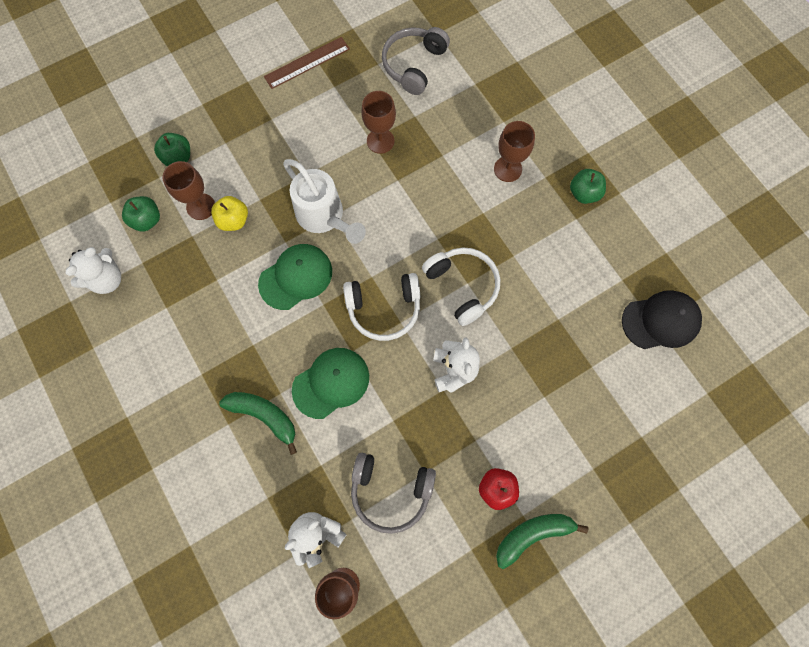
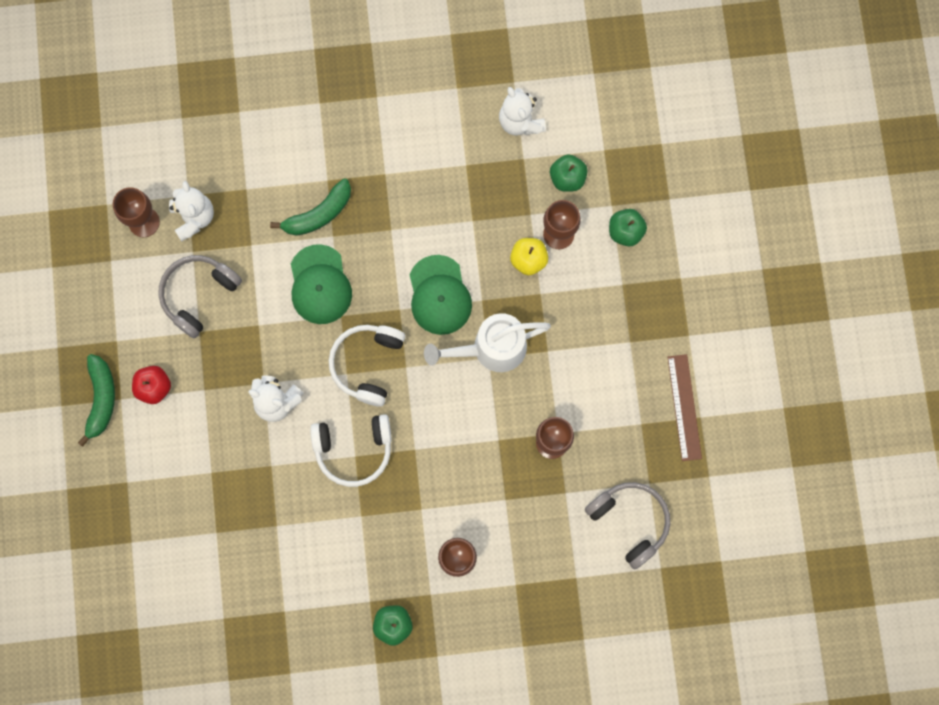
camera: 115 degrees right, 5 degrees up
black cap [622,290,702,349] -> none

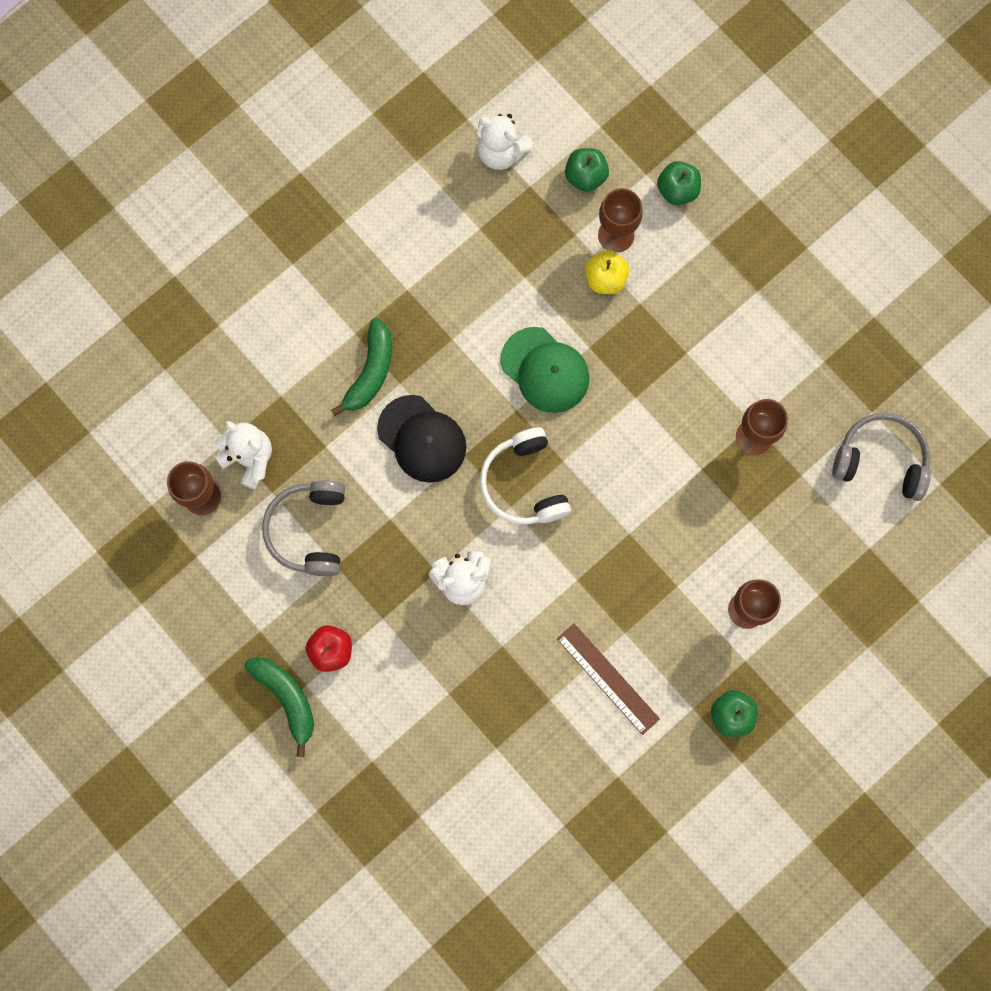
camera: 35 degrees left, 0 degrees up
green cap [291,244,352,324] -> black cap [377,395,466,483]
white headphones [310,414,392,487] -> none
white watering can [424,313,551,372] -> none
brown ruler [667,354,702,461] -> brown ruler moved to [557,623,660,735]

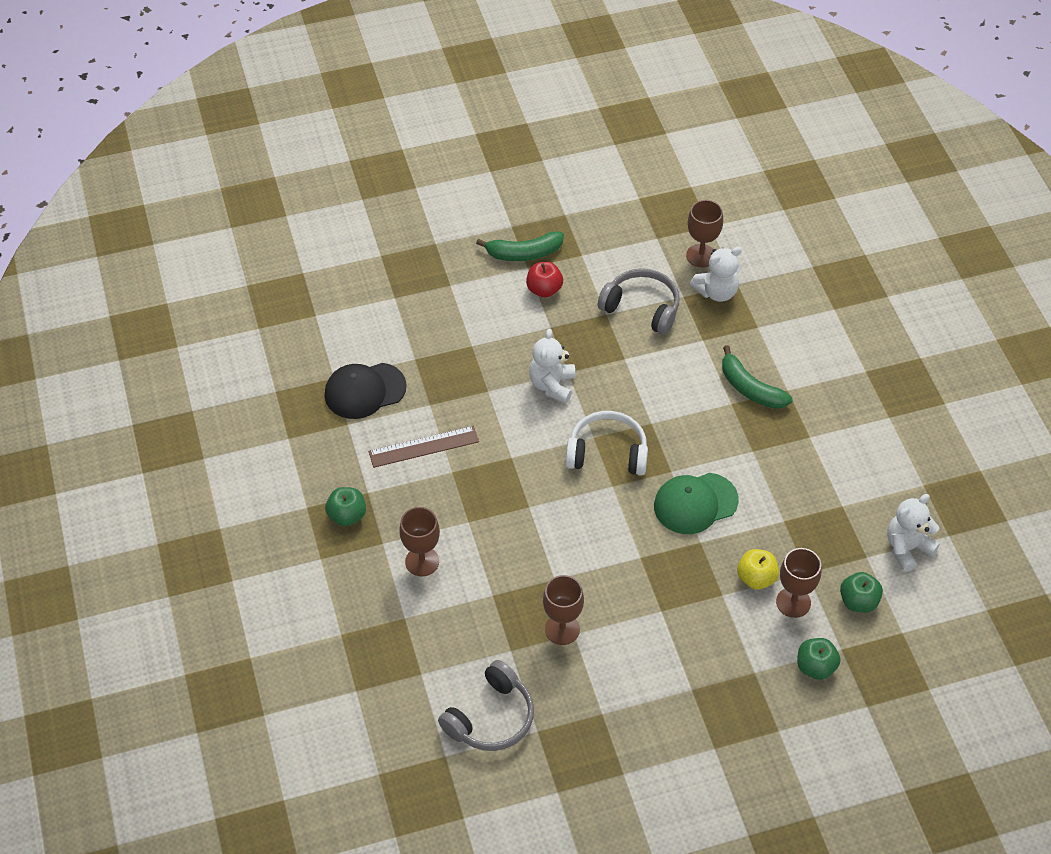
camera: 115 degrees right, 25 degrees down
black cap [377,395,466,483] -> black cap moved to [325,363,407,419]

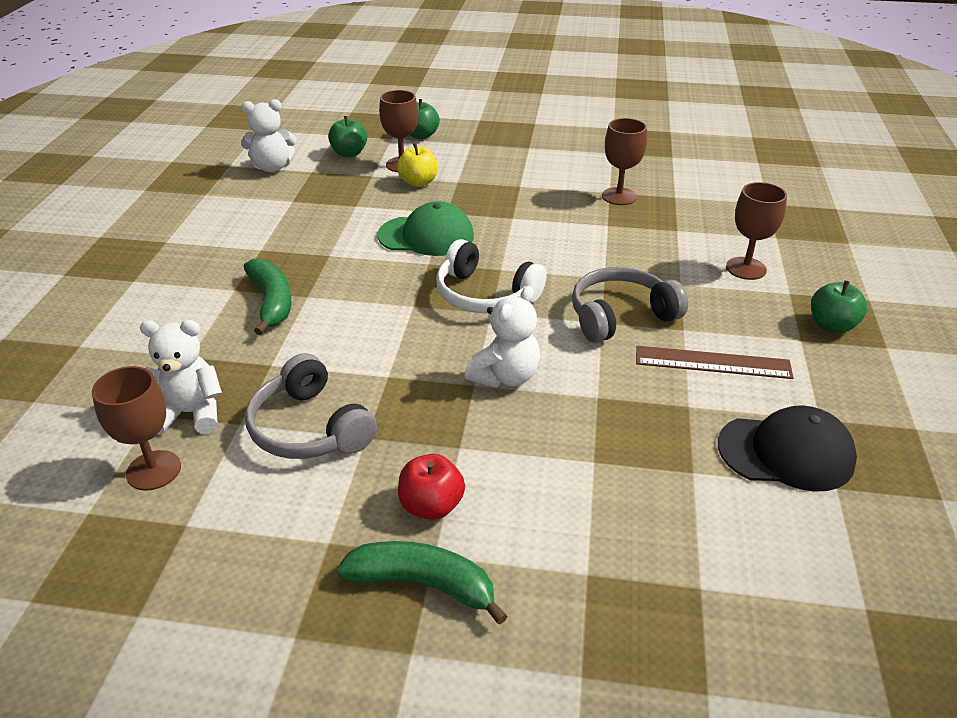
camera: 155 degrees left, 15 degrees down
grey headphones [438,660,534,751] -> grey headphones moved to [572,267,688,343]

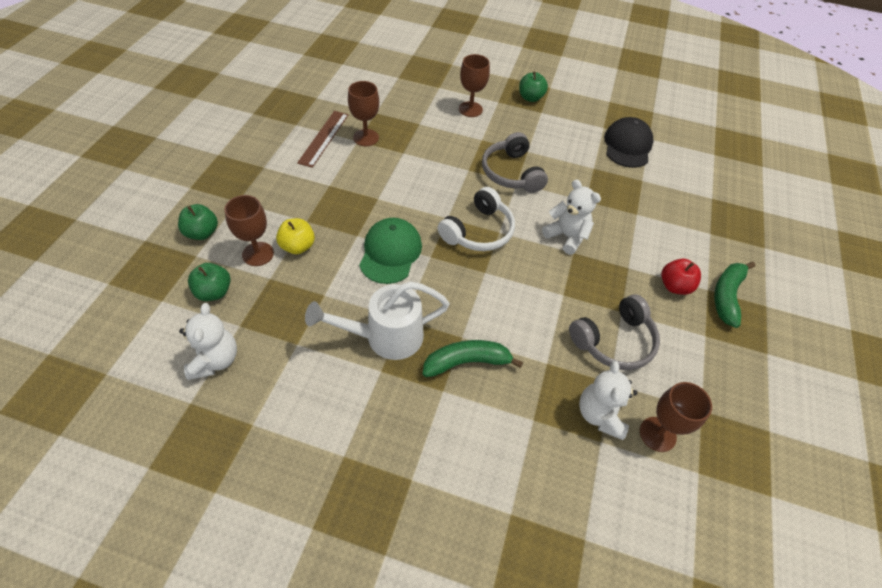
camera: 85 degrees left, 15 degrees up
brown ruler [636,346,794,379] -> brown ruler moved to [297,111,348,168]
none -> white watering can [305,281,450,360]

